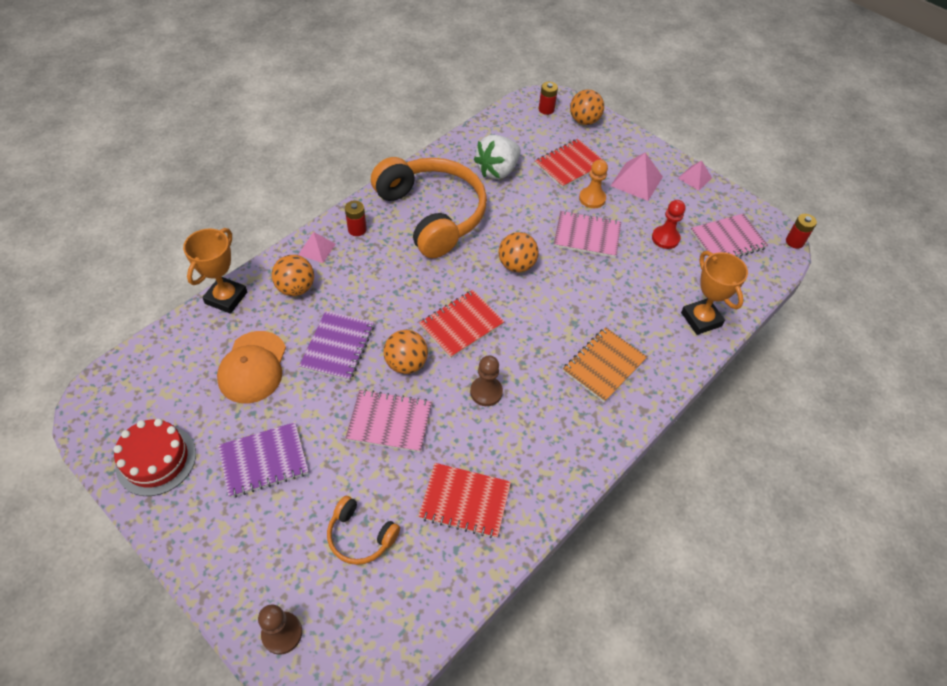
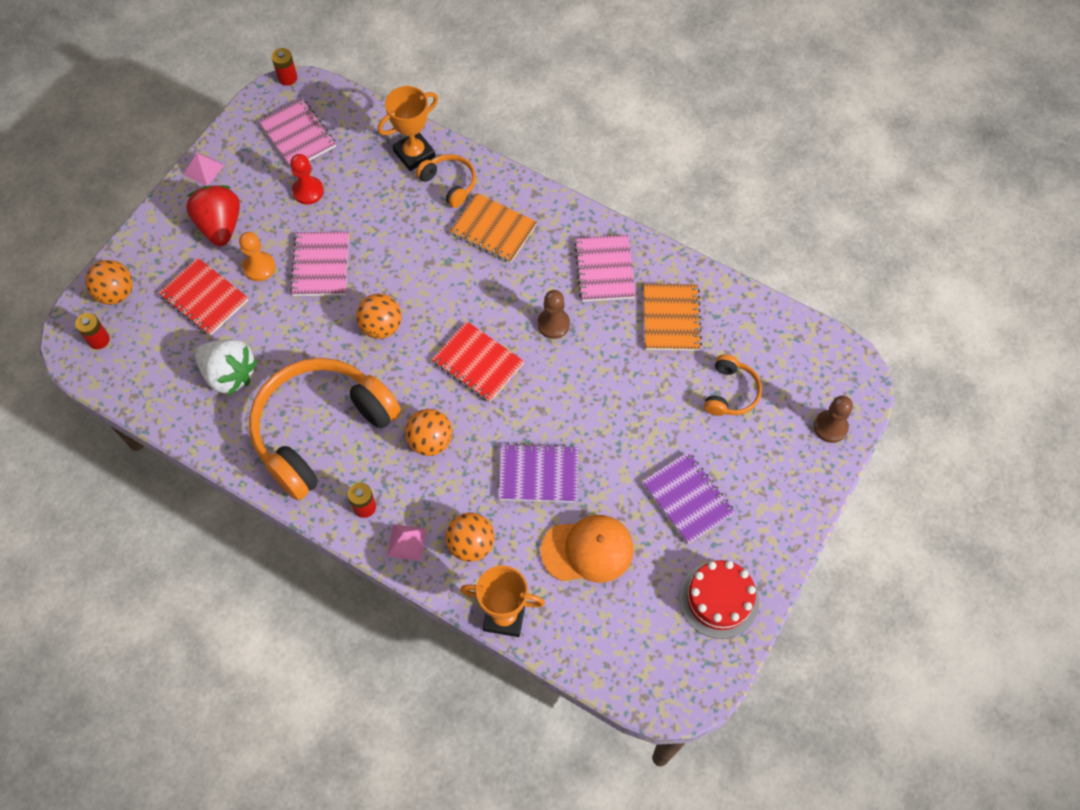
camera: 100 degrees left, 10 degrees up
pink notebook [345,389,432,452] -> pink notebook moved to [574,235,635,302]
orange ball [383,330,428,374] -> orange ball moved to [405,409,453,456]
red notebook [418,463,511,538] -> orange notebook [644,284,702,351]
pink pyramid [611,152,663,201] -> red strawberry [186,185,240,246]
none -> orange headphones [416,154,476,208]

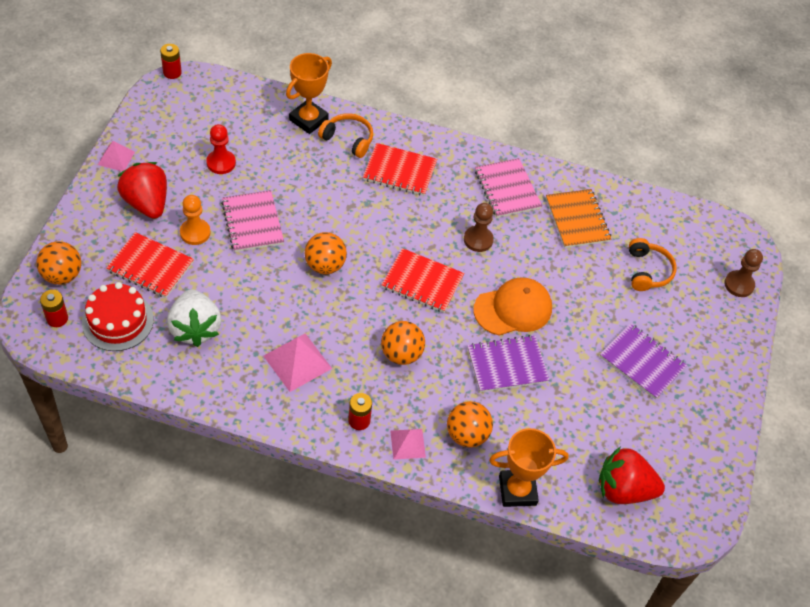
camera: 20 degrees left, 10 degrees down
white strawberry [195,339,258,395] -> white strawberry turned 60 degrees clockwise [167,289,221,347]
orange headphones [249,358,401,500] -> pink pyramid [264,334,332,392]
pink notebook [259,99,336,168] -> none
orange notebook [450,193,537,263] -> red notebook [363,143,437,196]
orange cap [541,515,633,583] -> orange cap moved to [474,277,552,335]
red cake [679,560,759,639] -> red cake moved to [82,282,154,351]
none -> red strawberry [599,446,665,504]

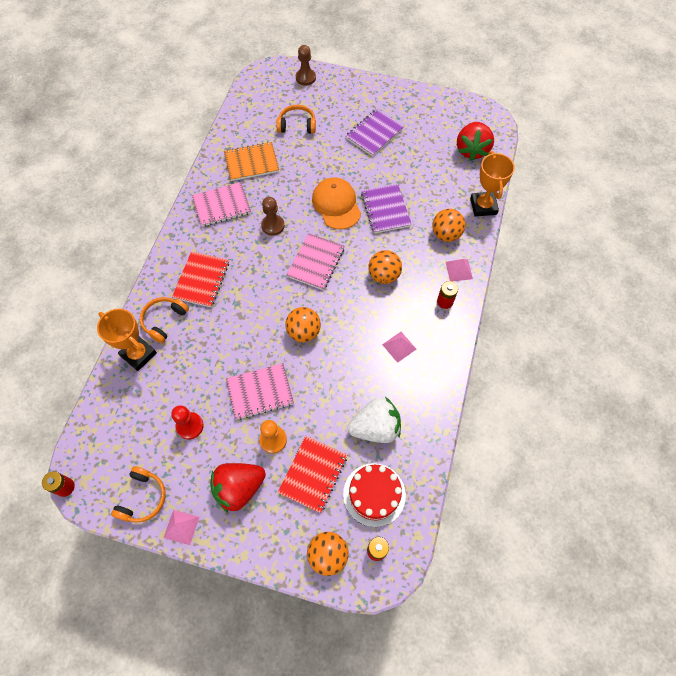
camera: 85 degrees left, 10 degrees up
pink pyramid [264,334,332,392] -> pink pyramid [382,332,416,363], size x0.63
red notebook [382,248,464,313] -> pink notebook [287,233,345,290]
none -> orange headphones [111,466,166,523]

